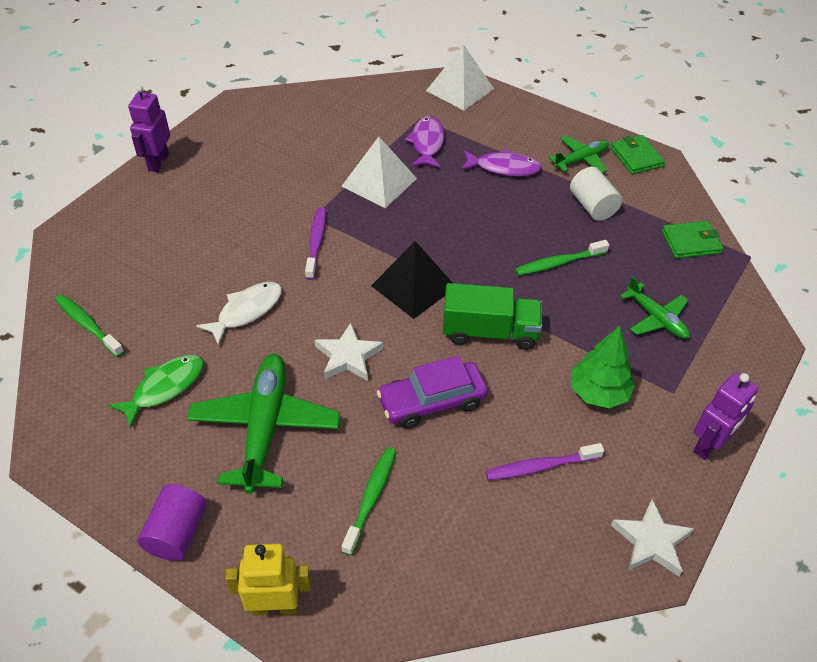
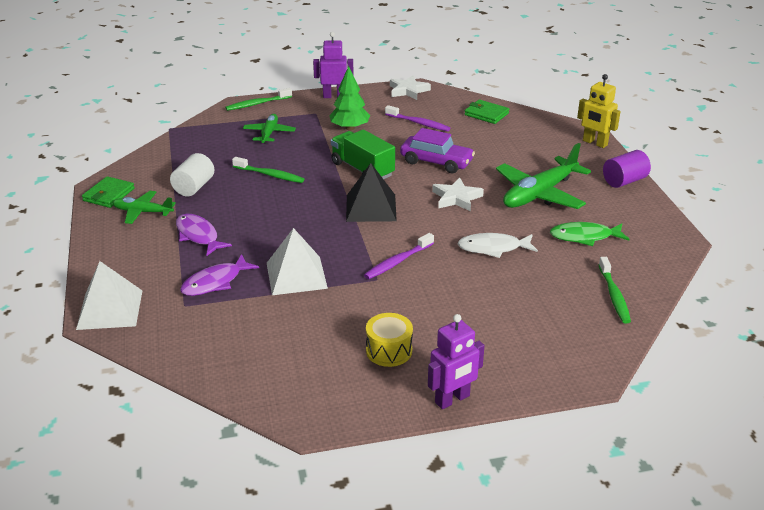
camera: 135 degrees left, 15 degrees down
green toothbrush [341,447,396,556] -> green toothbrush moved to [225,88,292,111]
green wallet [662,221,723,258] -> green wallet moved to [465,100,509,124]
none -> yellow drum [366,313,413,367]

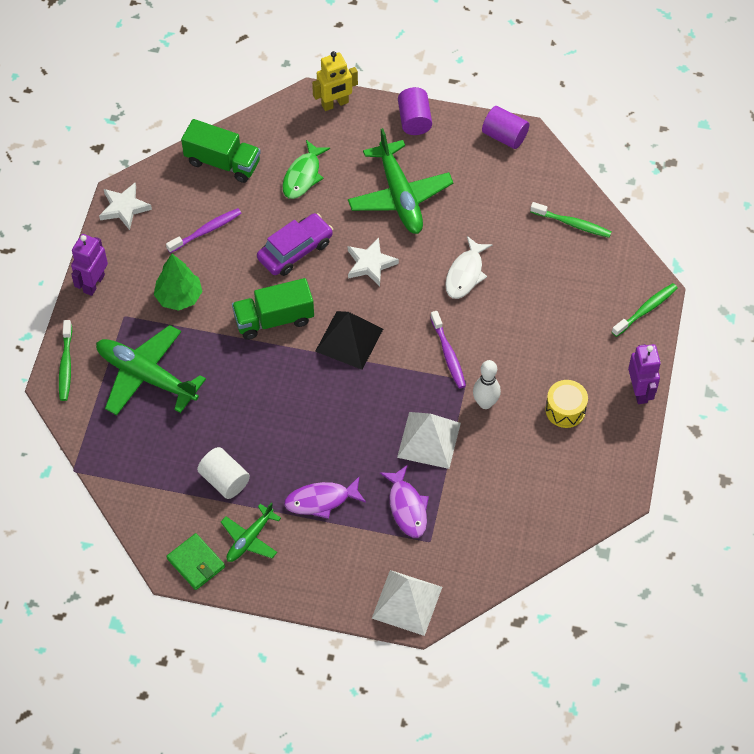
camera: 65 degrees left, 25 degrees up
green toothbrush [232,157,304,183] -> green toothbrush moved to [612,283,677,337]
green plane [243,114,296,144] -> green plane [96,325,206,415], size x1.78
green wallet [465,100,509,124] -> green truck [181,119,261,183]
green fish [550,222,629,246] -> green fish moved to [282,140,330,199]
none -> white bowling pin [473,360,501,409]
none -> purple cylinder [482,106,529,149]

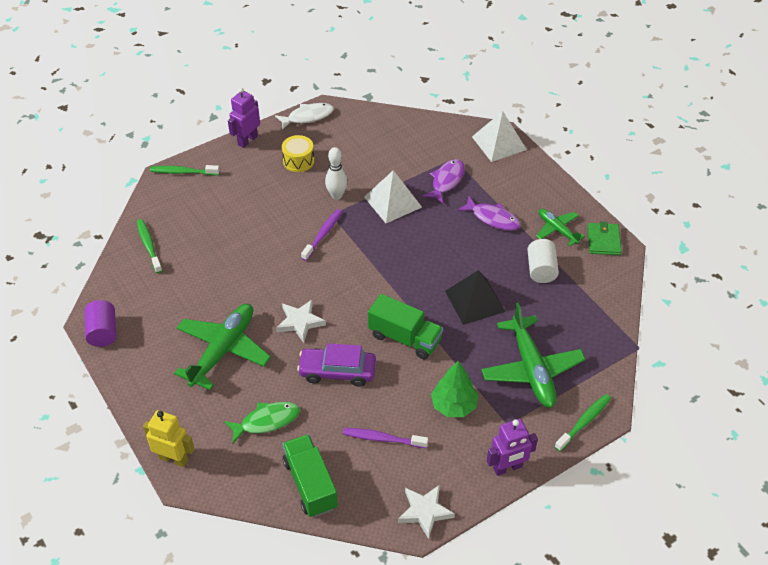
camera: 135 degrees left, 10 degrees down
green plane [221,503,281,562] -> green plane turned 120 degrees counterclockwise [536,209,585,246]
black pyramid [315,311,383,370] -> black pyramid moved to [445,270,506,325]
purple cylinder [398,87,432,135] -> none
white fish [445,236,492,299] -> white fish moved to [275,103,334,130]

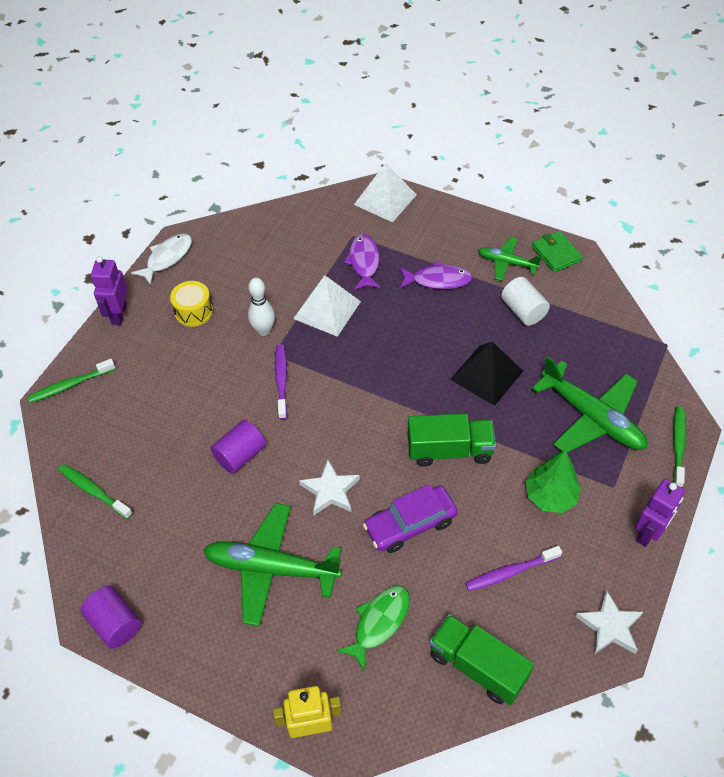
camera: 30 degrees left, 5 degrees up
green plane [174,304,271,390] -> green plane turned 75 degrees counterclockwise [203,503,342,626]
none -> purple cylinder [210,420,266,473]

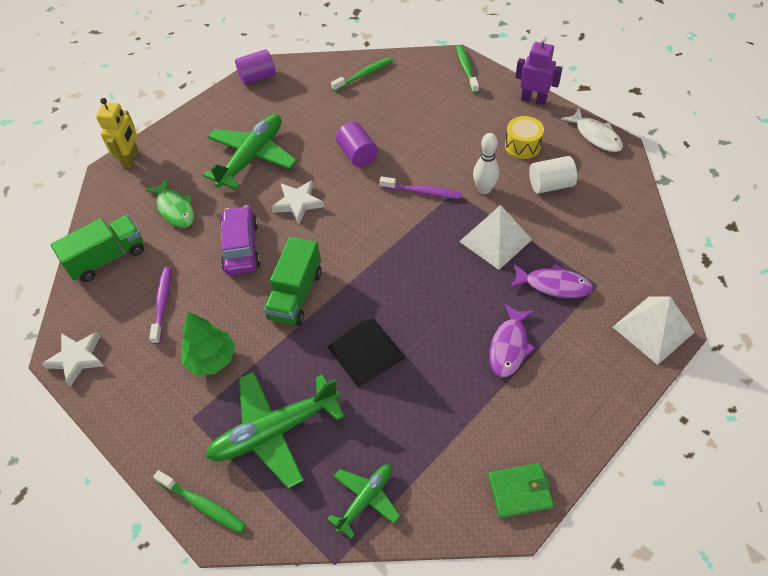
camera: 110 degrees right, 0 degrees up
green plane [478,237,542,281] -> green plane moved to [327,464,400,539]
white cylinder [501,277,550,326] -> white cylinder moved to [529,156,577,194]
purple robot [635,479,685,547] -> none

